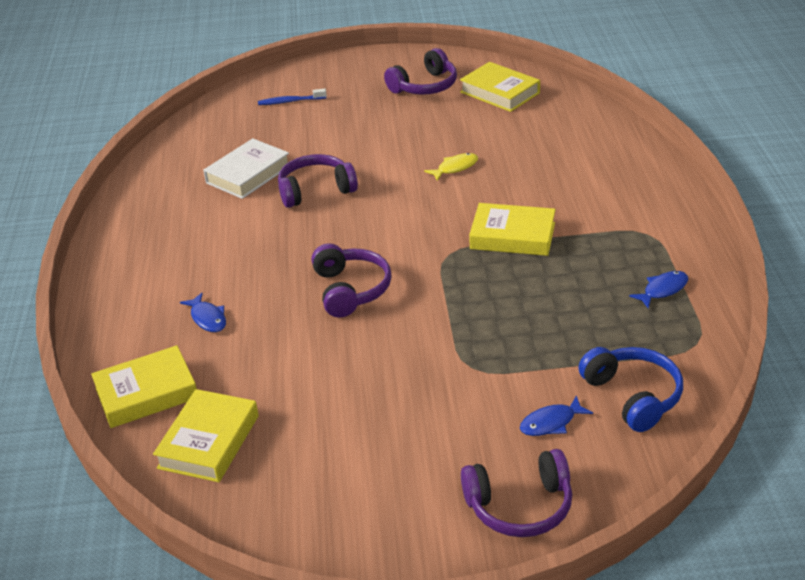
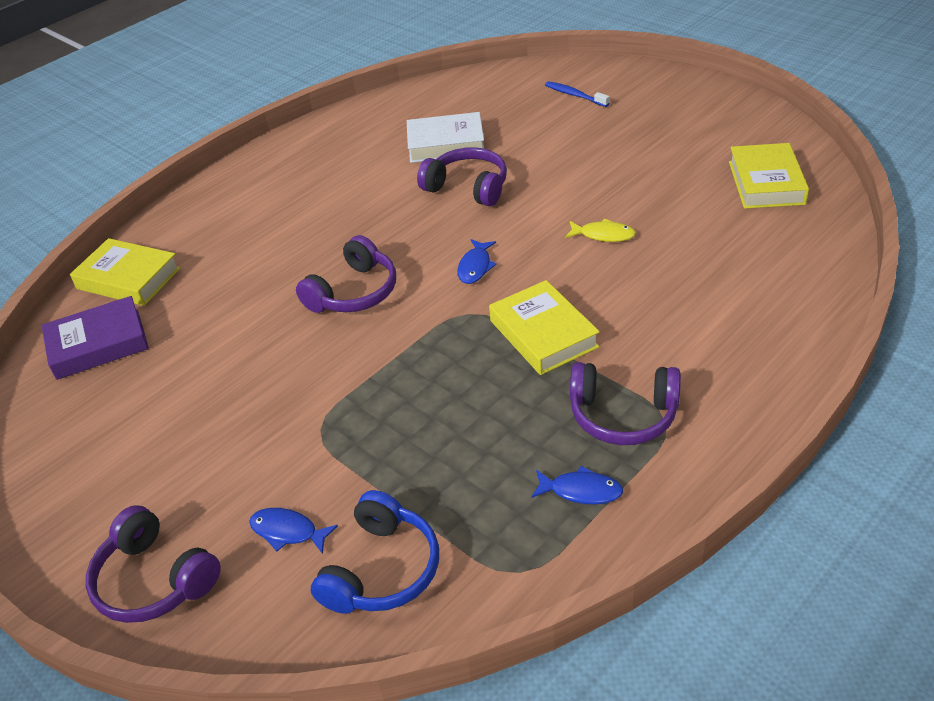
camera: 50 degrees right, 5 degrees up
yellow book [153,389,259,482] -> purple book [41,296,149,380]
blue fish [180,293,226,332] -> blue fish moved to [457,239,497,284]
purple headphones [384,48,457,95] -> purple headphones moved to [570,362,681,445]

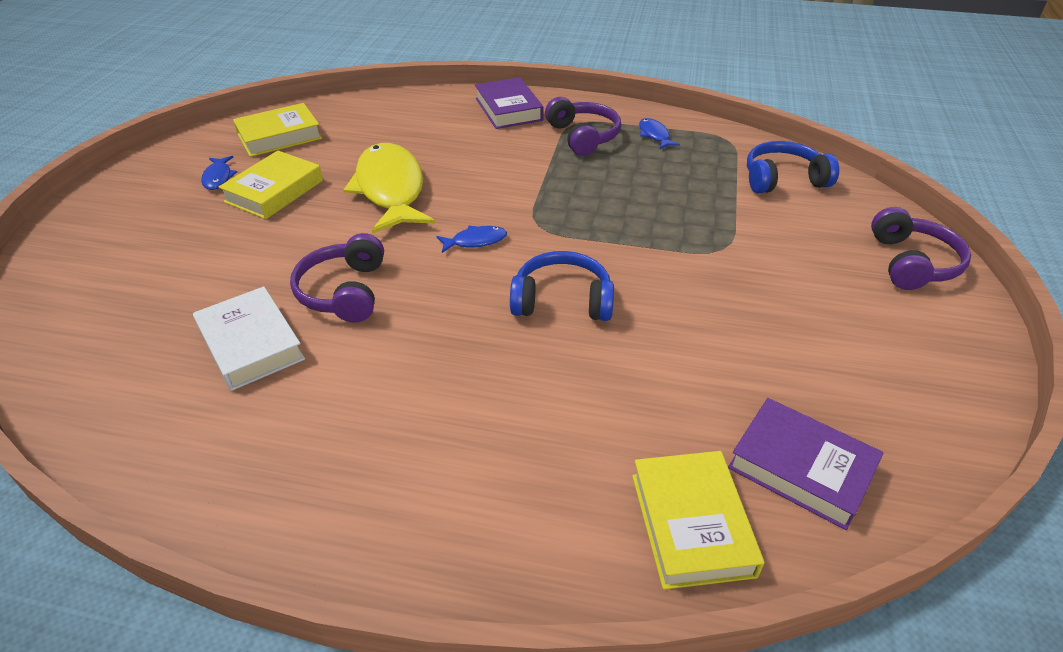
camera: 125 degrees left, 0 degrees up
blue fish [249,508,338,554] -> blue fish moved to [201,156,237,190]
purple headphones [296,235,396,313] -> blue headphones [510,251,614,321]
yellow book [489,280,599,375] -> yellow book moved to [219,151,323,219]
blue toothbrush [545,81,609,107] -> none
yellow fish [565,219,636,242] -> yellow fish [343,143,435,234], size x2.36
none -> purple book [475,77,544,129]

